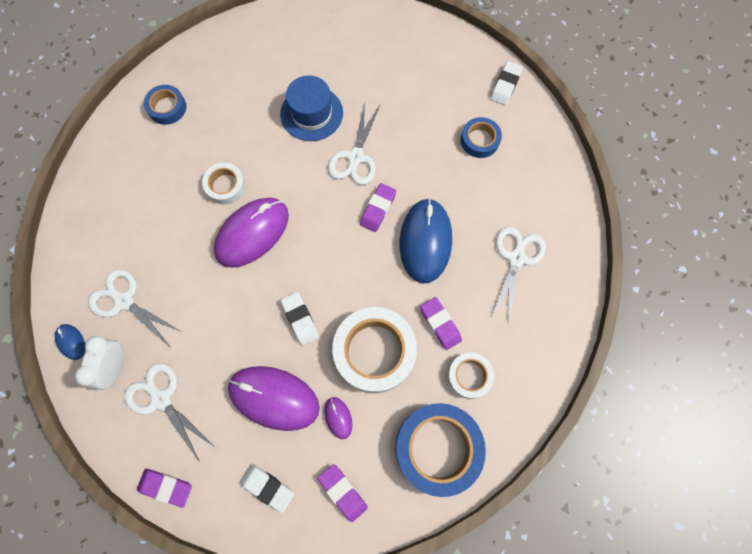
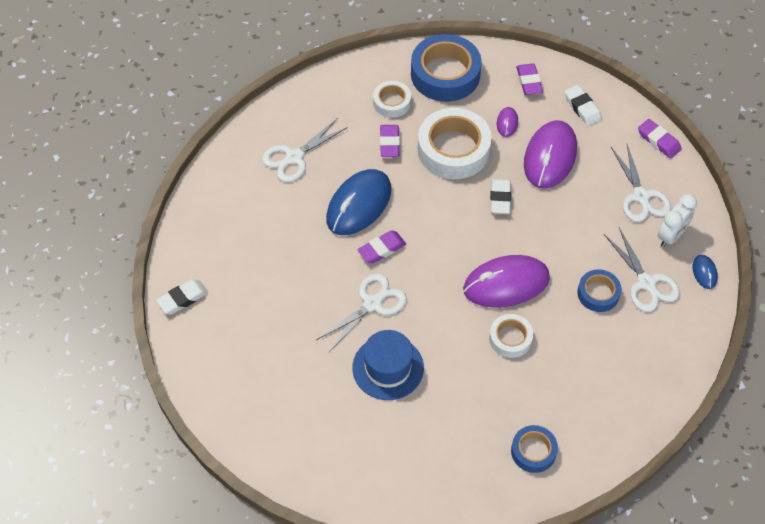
camera: 150 degrees left, 15 degrees down
purple mouse [228,366,320,431] -> purple mouse turned 60 degrees clockwise [524,120,577,189]
blue tape [461,117,502,158] -> blue tape moved to [577,269,622,312]

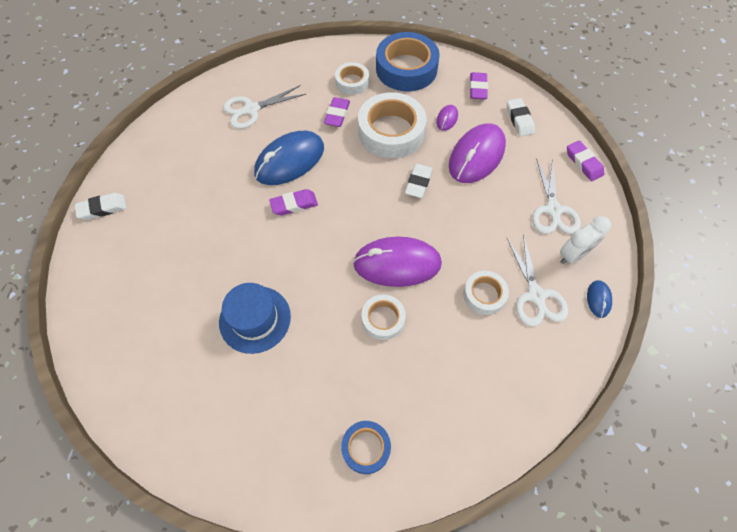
camera: 15 degrees right, 5 degrees up
white scissors [316,273,407,352] -> none
blue tape [577,269,622,312] -> white tape [463,271,509,315]

